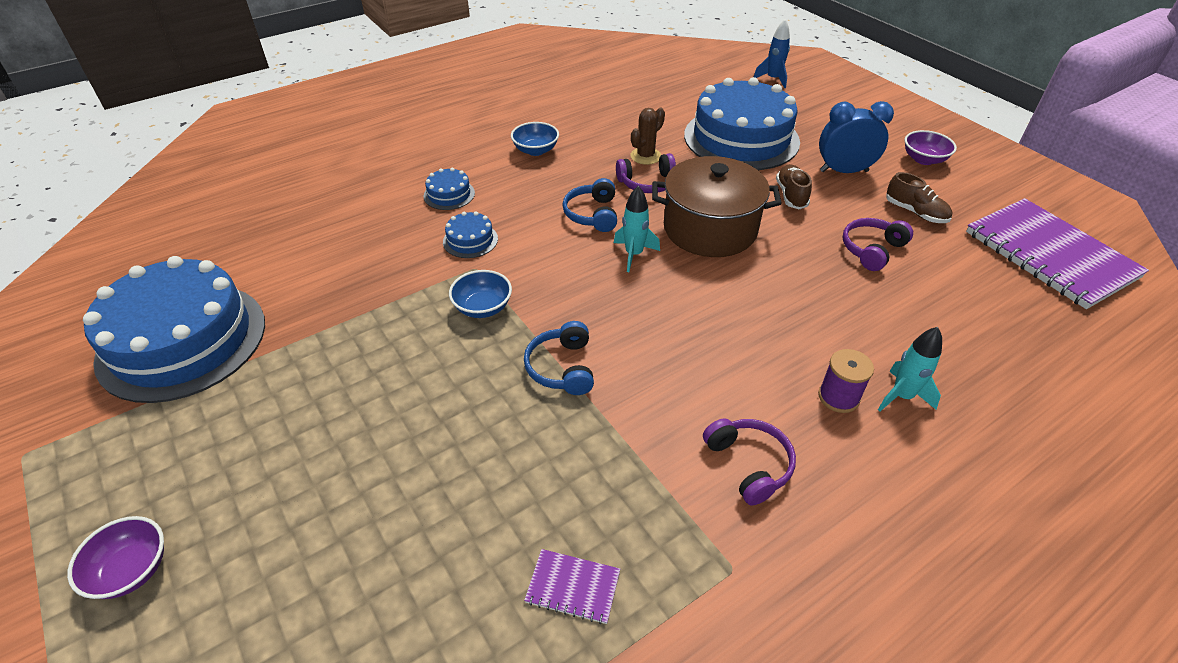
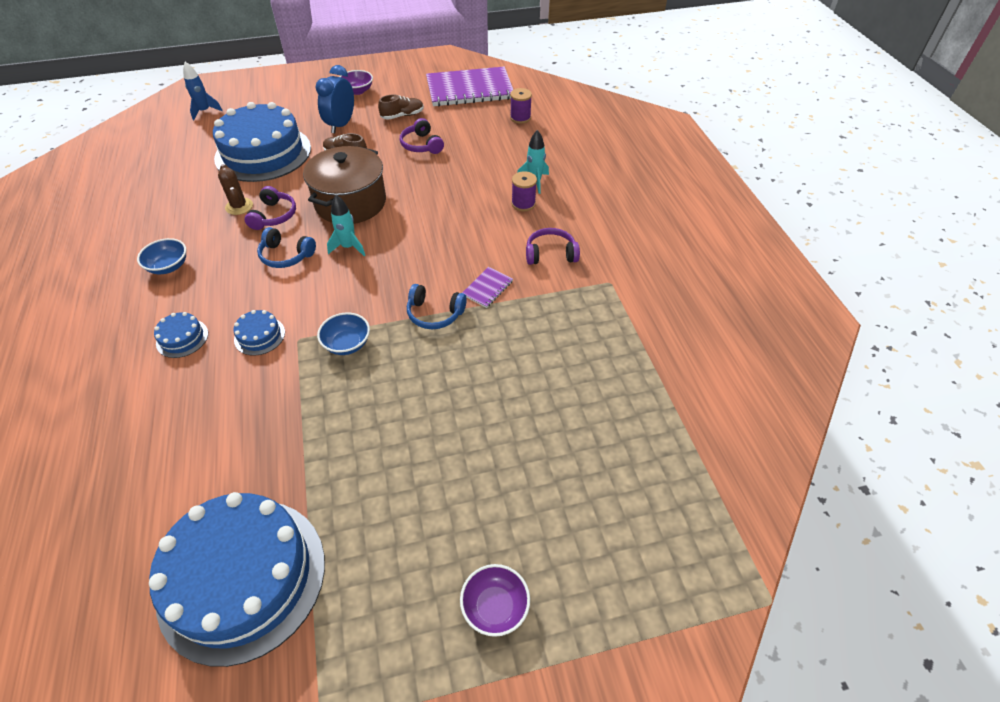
camera: 70 degrees left, 5 degrees up
purple notebook [524,549,620,624] -> purple notebook moved to [462,267,513,308]
none -> purple spool [510,88,532,124]

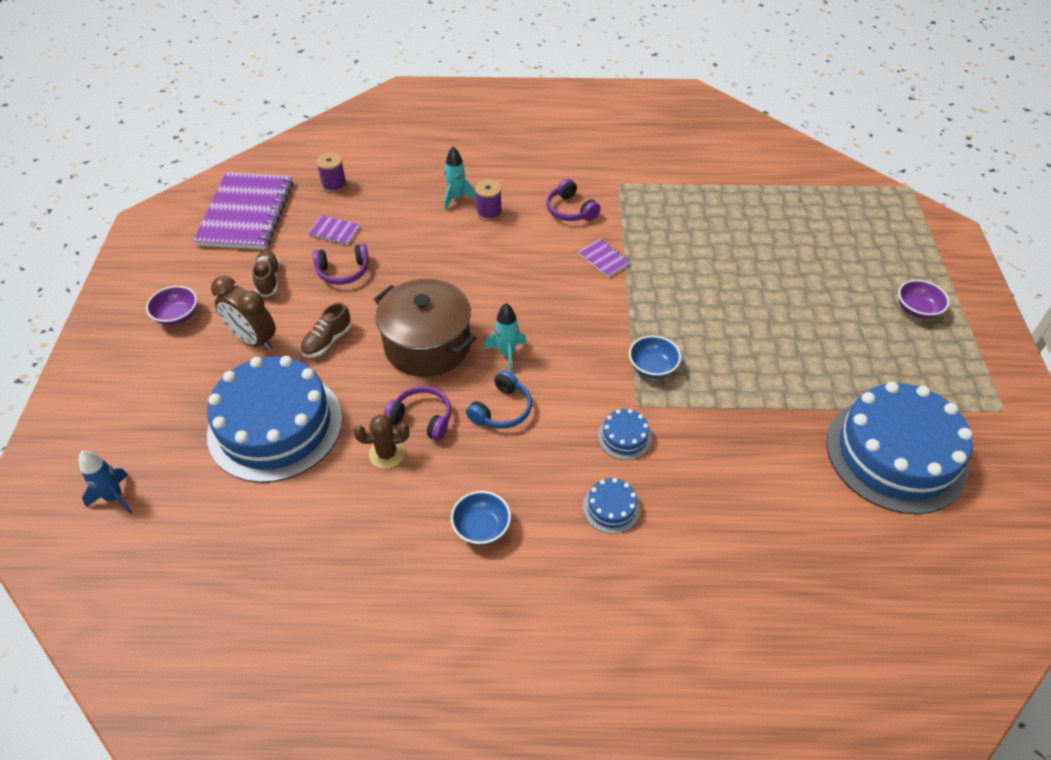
camera: 75 degrees left, 0 degrees up
blue clock [315,65,354,133] -> brown clock [211,276,276,351]
blue headphones [407,284,467,329] -> none
purple headphones [526,228,580,265] -> purple headphones turned 45 degrees counterclockwise [546,179,601,221]
none -> purple notebook [308,215,360,245]

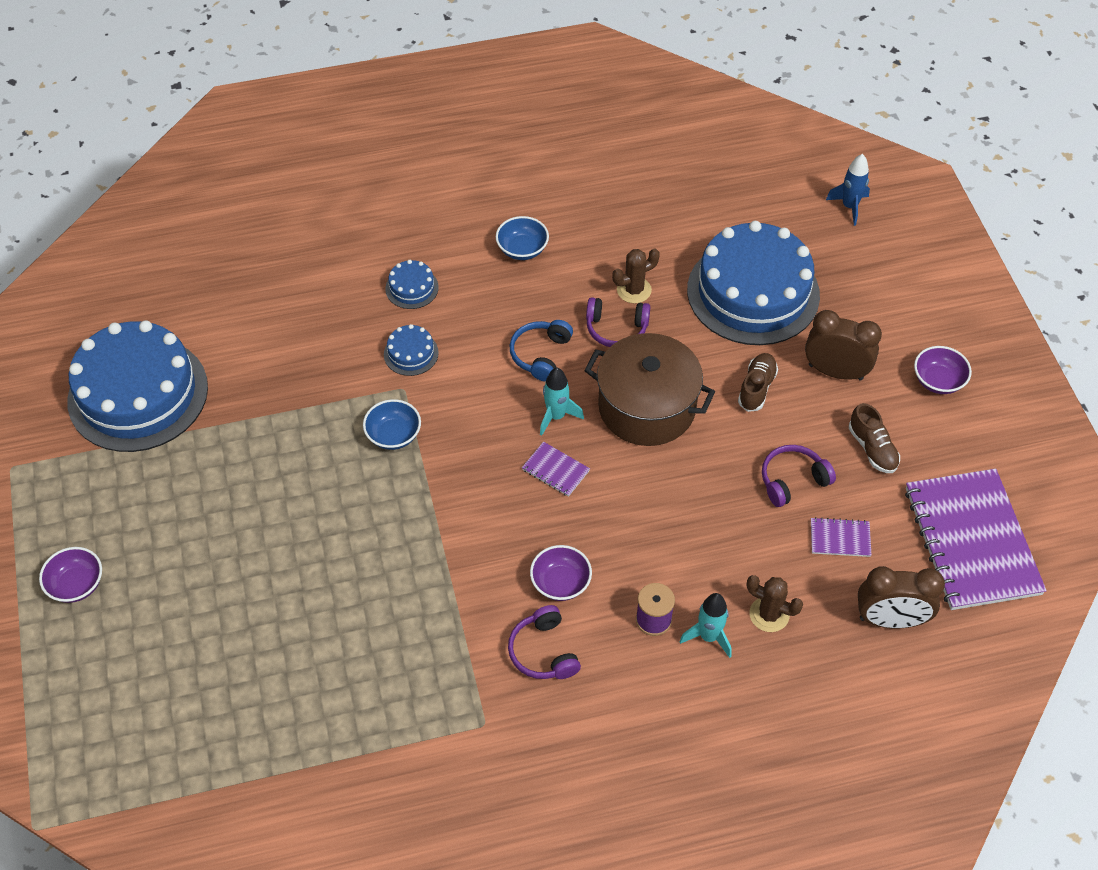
camera: 165 degrees right, 5 degrees up
purple spool [316,152,347,193] -> brown clock [858,566,945,628]
purple headphones [546,179,601,221] -> purple headphones turned 150 degrees counterclockwise [508,605,581,679]
purple notebook [578,239,631,278] -> purple notebook moved to [522,442,590,497]
none -> purple bowl [530,545,592,601]
none -> brown cactus [747,575,803,632]

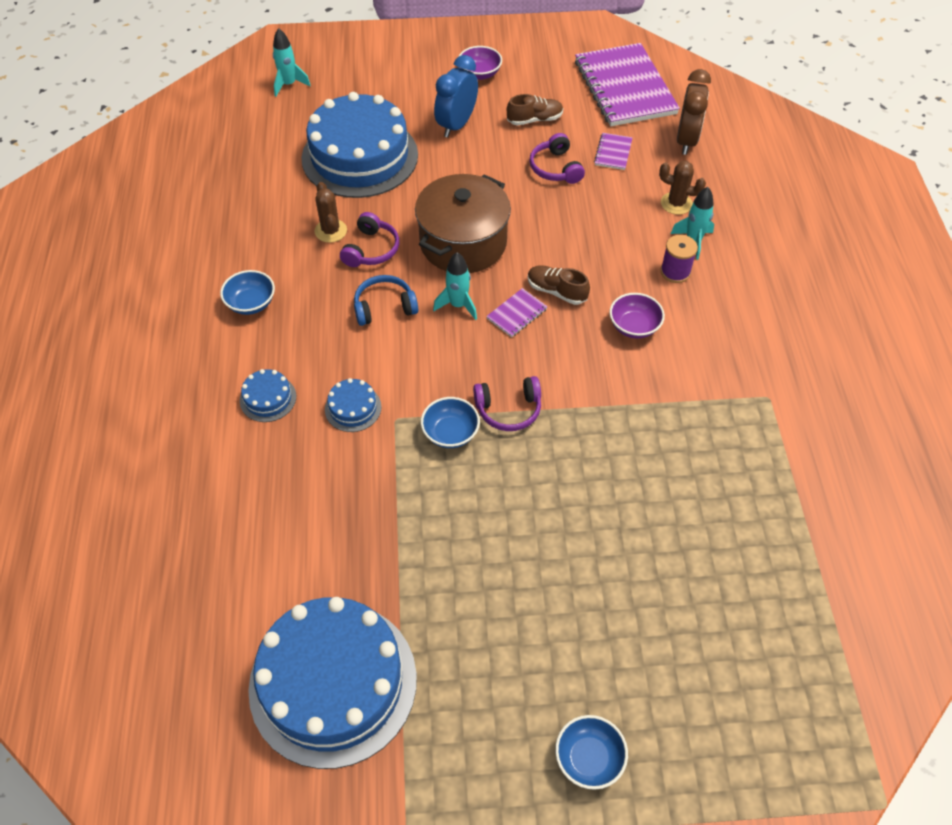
camera: 80 degrees left, 0 degrees up
purple bowl [39,547,102,603] -> blue bowl [555,715,628,790]
purple headphones [508,605,581,679] -> purple headphones moved to [473,376,541,431]
blue headphones [510,320,573,382] -> blue headphones turned 135 degrees clockwise [354,275,418,326]
brown shoe [738,353,778,412] -> brown shoe moved to [528,265,590,305]
brown cactus [747,575,803,632] -> brown cactus turned 75 degrees clockwise [659,161,706,215]
brown clock [805,310,882,380] -> blue clock [434,55,478,138]
blue rocket [826,154,870,226] -> turquoise rocket [273,28,311,97]
purple notebook [905,469,1047,610] -> purple notebook turned 75 degrees clockwise [575,43,680,126]

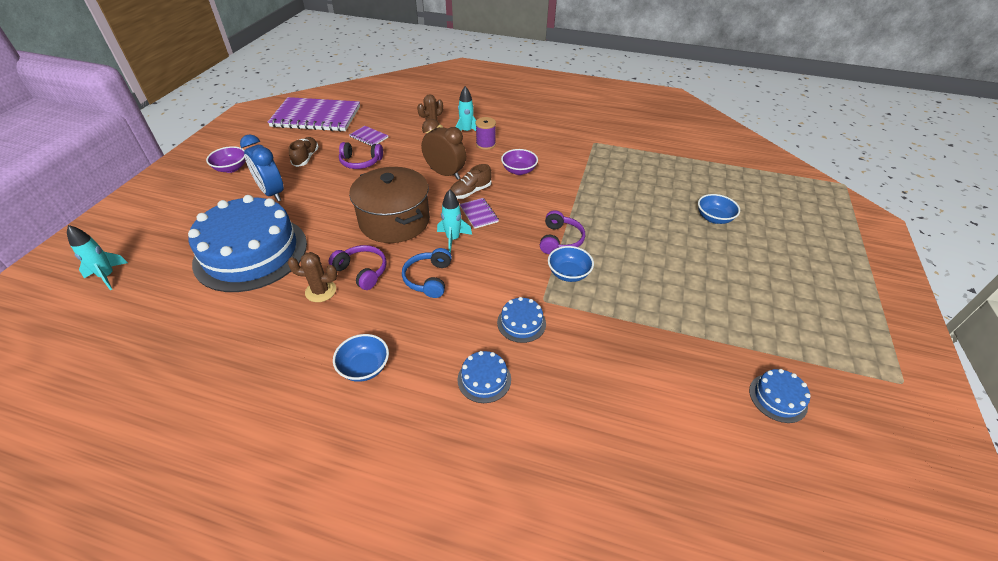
camera: 70 degrees left, 10 degrees down
blue cake [248,597,417,769] -> blue cake [749,369,811,423], size x0.40
blue bowl [555,715,628,790] -> blue bowl moved to [698,194,740,224]
brown clock [677,69,711,155] -> brown clock moved to [421,119,466,180]

